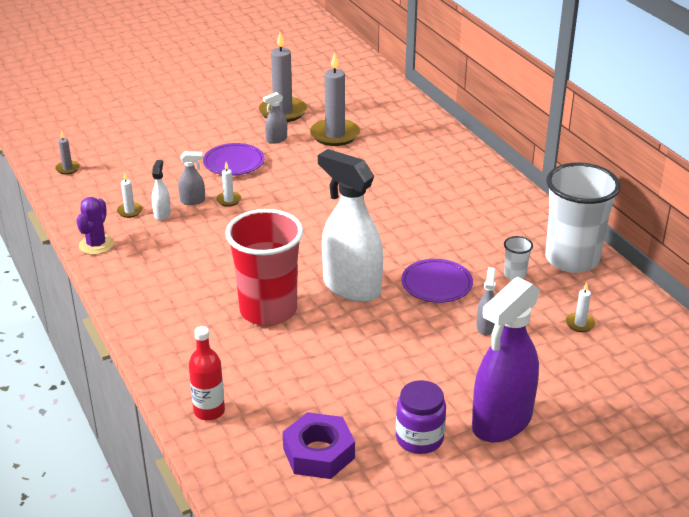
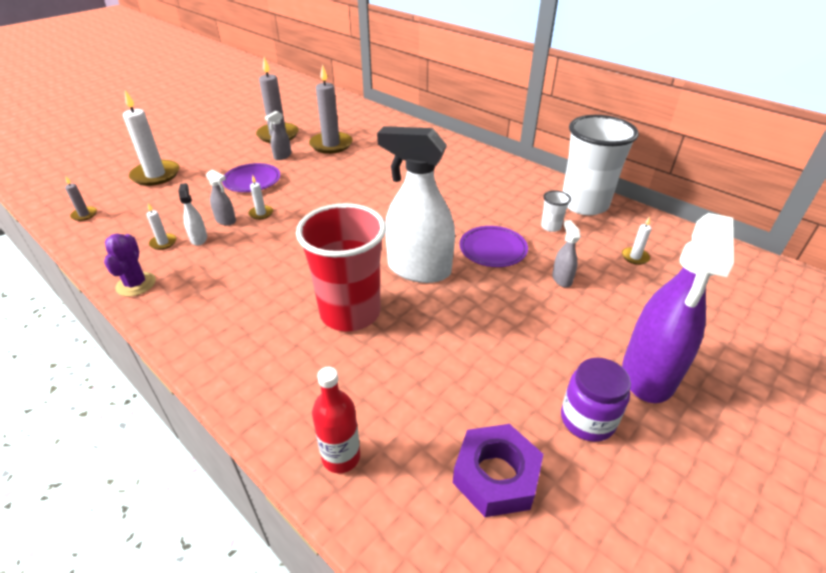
camera: 20 degrees left, 5 degrees up
grey spray bottle [178,151,205,205] -> grey spray bottle turned 60 degrees clockwise [206,170,236,225]
none -> white candle [123,90,179,186]

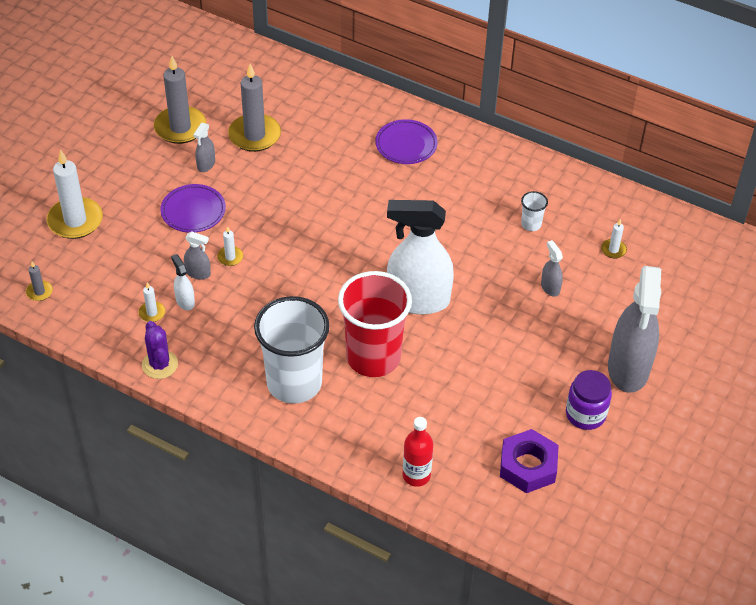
camera: 15 degrees left, 10 degrees up
purple plate [460,226,528,267] -> purple plate moved to [375,119,438,164]
white cup [563,115,639,215] -> white cup moved to [254,296,330,404]
purple spray bottle [622,213,734,403] -> grey spray bottle [608,266,661,393]

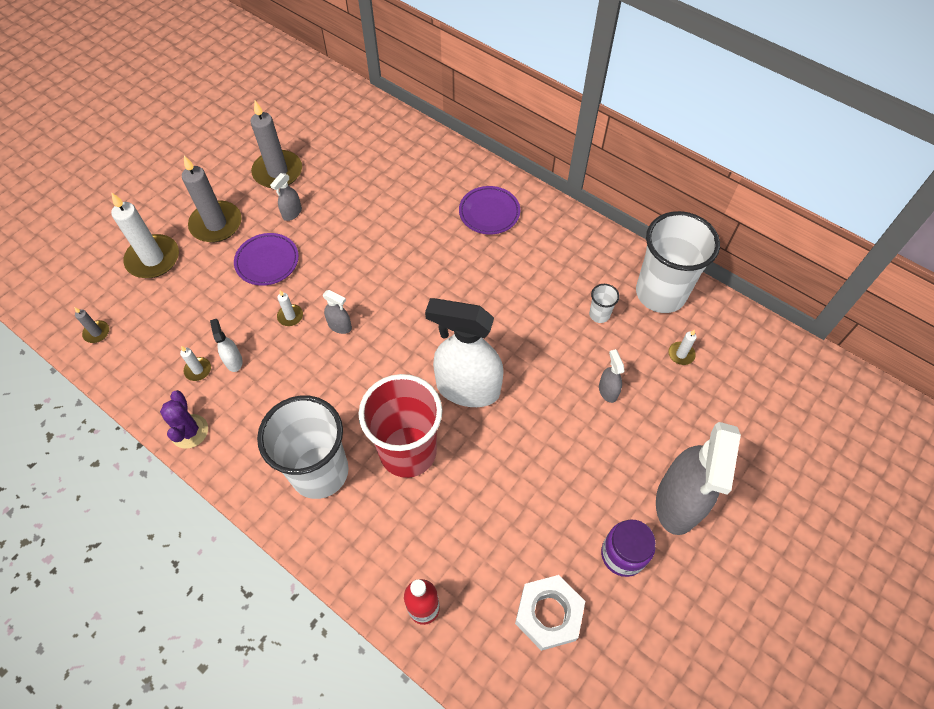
camera: 10 degrees right, 10 degrees up
grey spray bottle [184,232,211,280] -> grey spray bottle moved to [323,290,352,334]
grey candle [228,64,281,152] -> grey candle moved to [182,156,242,242]
purple nut [500,429,559,493] -> white nut [515,575,585,651]
none -> white cup [636,211,720,313]

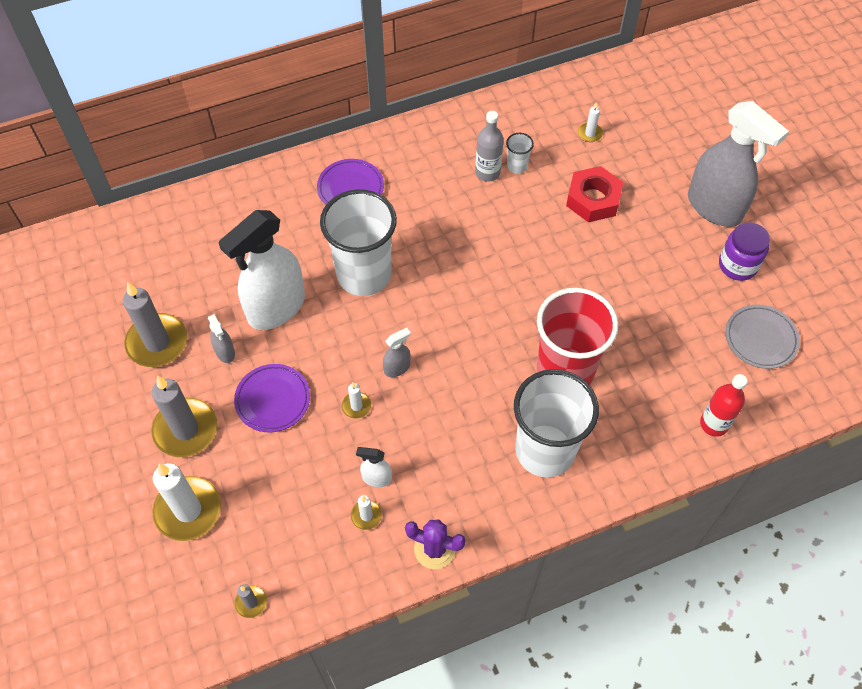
camera: 60 degrees left, 0 degrees up
white spray bottle [425,298,504,407] -> white spray bottle moved to [218,210,305,330]
white nut [515,575,585,651] -> grey plate [726,305,800,369]
grey spray bottle [599,349,625,403] -> red nut [566,166,623,222]
white cup [636,211,720,313] -> white cup moved to [320,189,397,296]
none -> grey bottle [475,111,504,182]

